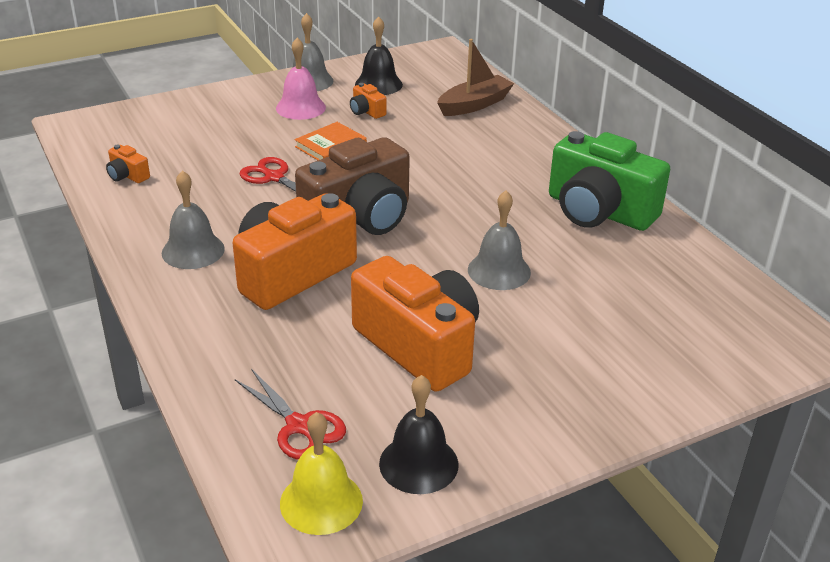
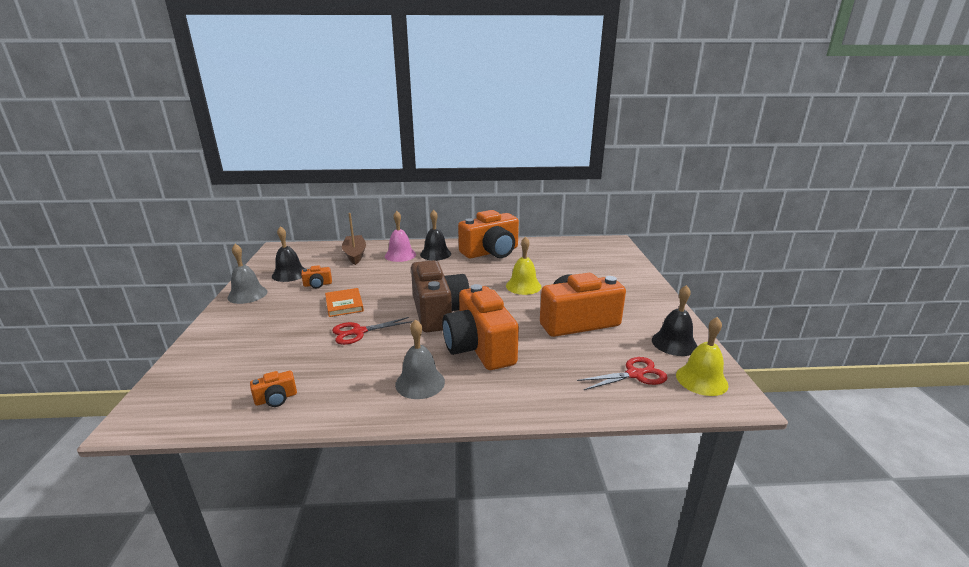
camera: 65 degrees left, 10 degrees down
pink bell [276,38,326,120] -> pink bell moved to [385,211,416,262]
grey bell [468,191,531,290] -> yellow bell [506,236,541,295]
green camera [549,131,670,231] -> orange camera [458,210,519,258]
none -> black bell [420,210,451,261]

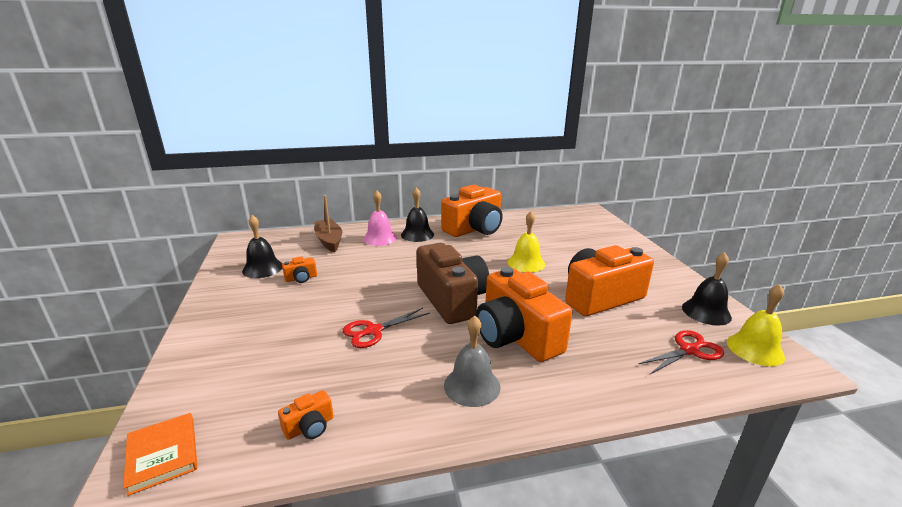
camera: 10 degrees left, 0 degrees up
grey bell [228,244,267,304] -> none
orange book [325,288,364,317] -> orange book moved to [123,413,198,496]

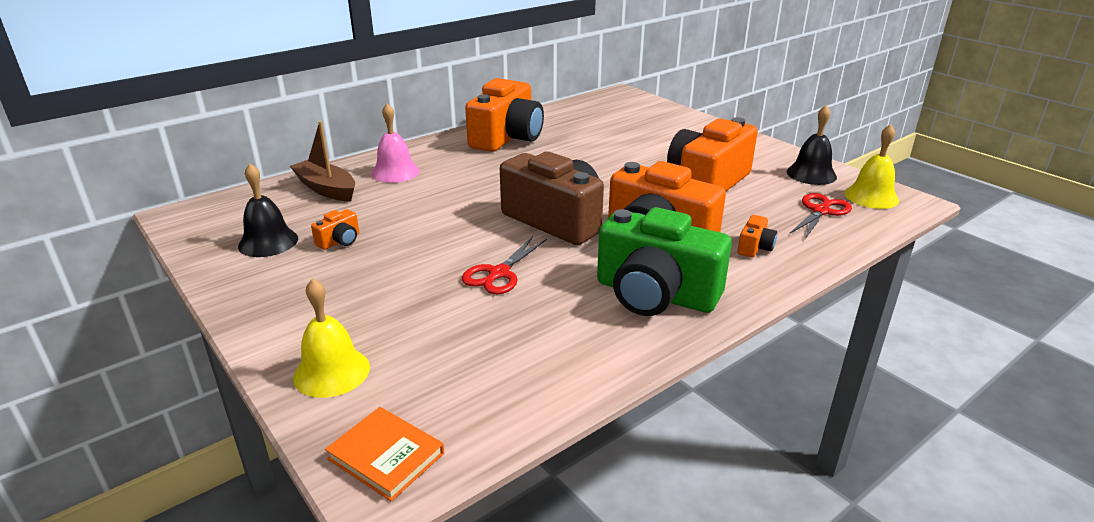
camera: 25 degrees left, 5 degrees up
orange camera [278,390,333,440] -> orange camera moved to [738,215,777,257]
black bell [401,187,434,242] -> none
grey bell [444,316,501,407] -> green camera [597,207,732,316]
yellow bell [508,211,545,272] -> yellow bell moved to [293,278,370,398]

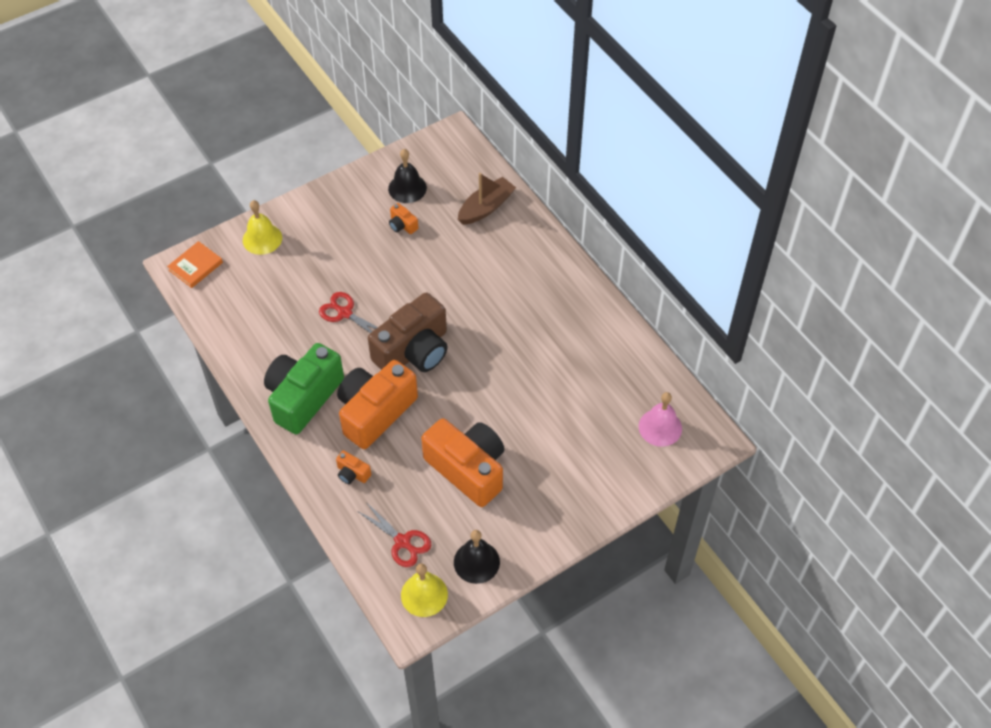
camera: 95 degrees right, 25 degrees up
pink bell [371,103,420,183] -> pink bell moved to [639,392,682,447]
orange camera [465,78,544,152] -> none

